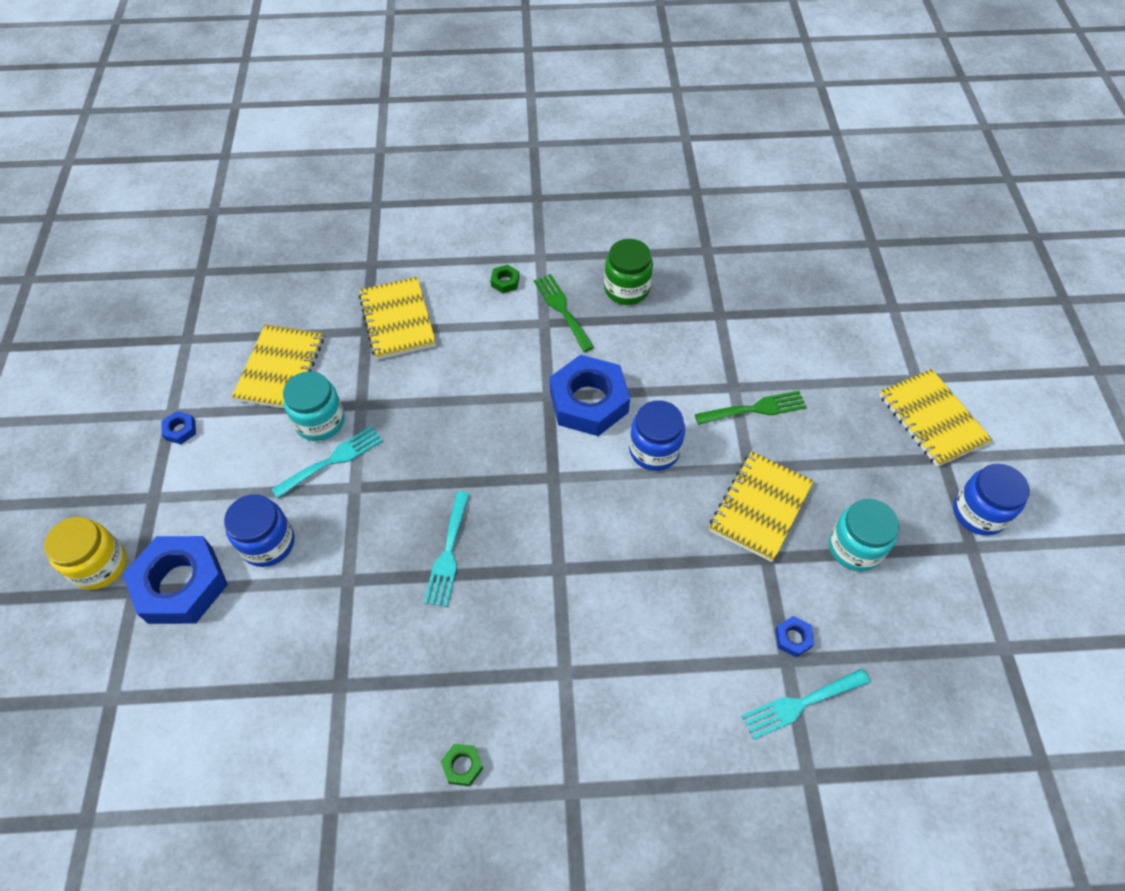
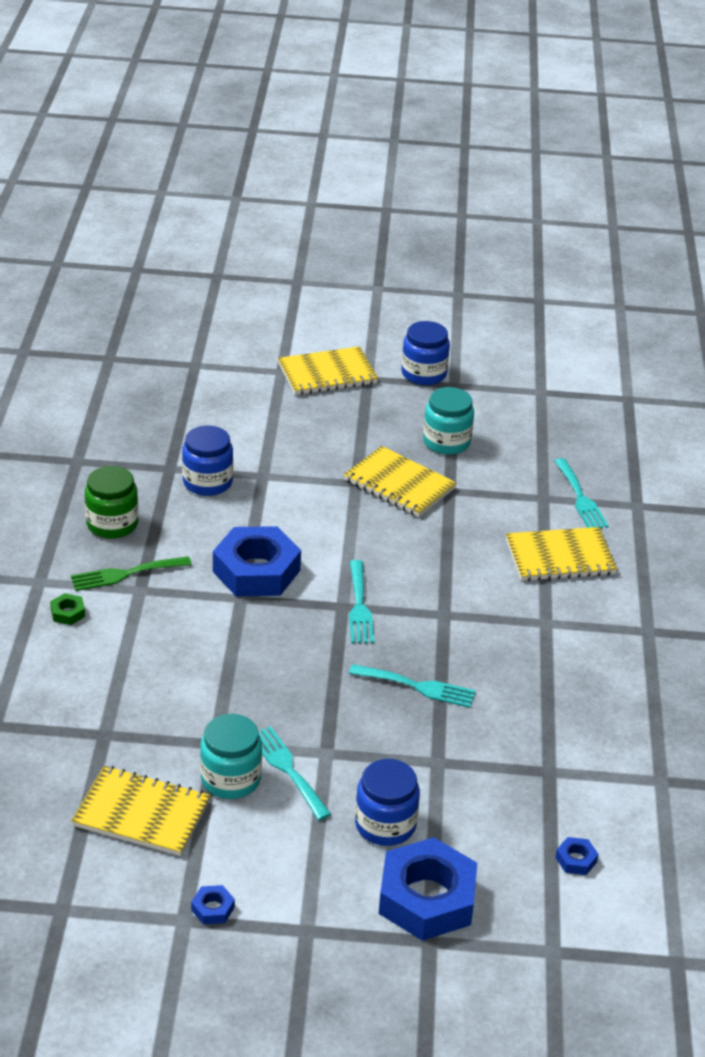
camera: 85 degrees left, 20 degrees down
yellow jar [44,517,127,590] -> none
yellow notebook [359,277,436,360] -> yellow notebook moved to [506,527,617,581]
green nut [441,744,483,786] -> none
blue jar [629,400,685,471] -> blue jar moved to [182,425,233,496]
green fork [695,391,807,425] -> none
blue nut [775,616,814,657] -> blue nut moved to [555,837,599,875]
none -> turquoise fork [349,560,374,643]

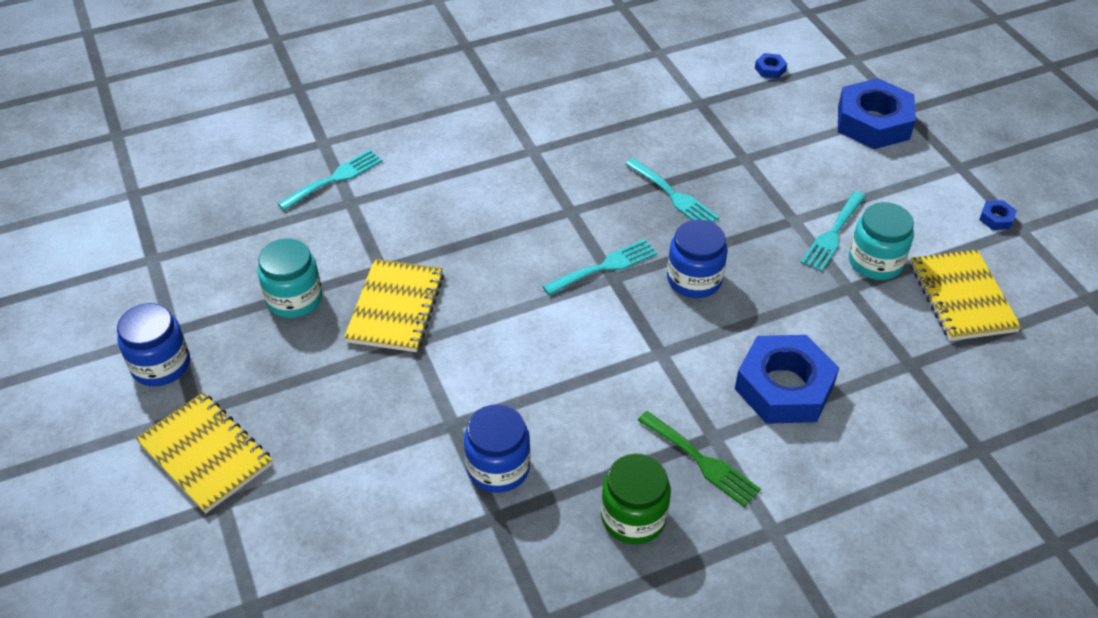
camera: 115 degrees left, 10 degrees up
green nut [50,593,85,625] -> none
blue nut [213,526,301,596] -> blue nut moved to [735,335,839,424]
turquoise fork [349,664,476,708] -> turquoise fork turned 150 degrees clockwise [625,158,719,222]
blue jar [355,759,420,846] -> blue jar moved to [667,219,728,298]
yellow notebook [506,527,617,581] -> none

